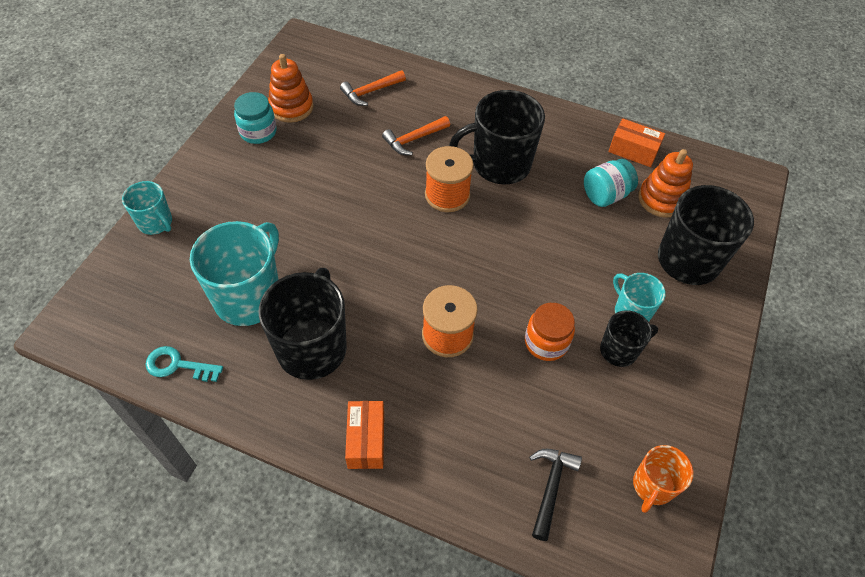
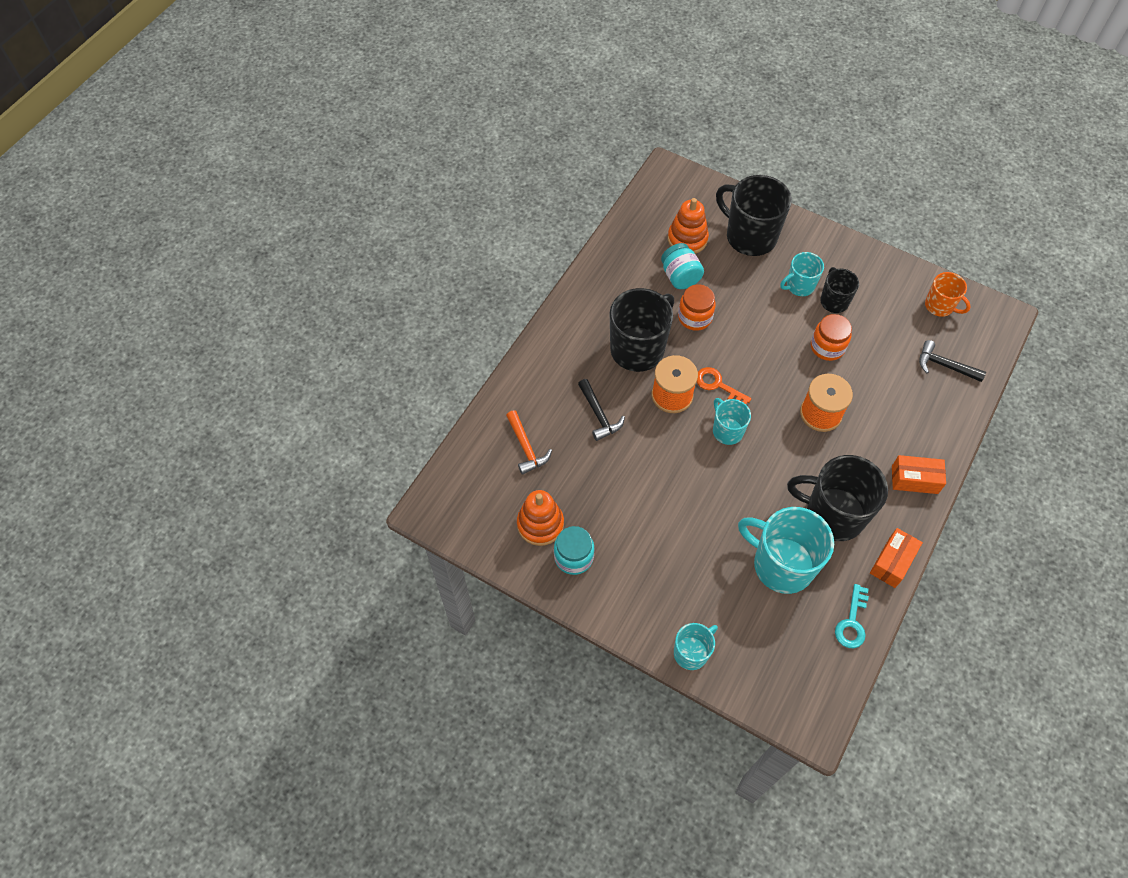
camera: 80 degrees left, 5 degrees up
orange hammer [382,116,450,155] -> black hammer [578,379,625,441]
black mug [449,90,545,184] -> black mug turned 135 degrees counterclockwise [610,288,674,372]
orange box [609,118,665,167] -> orange box moved to [870,528,923,588]
none -> orange jar [678,284,716,331]
none -> orange key [697,367,751,404]
none -> turquoise mug [713,398,751,445]

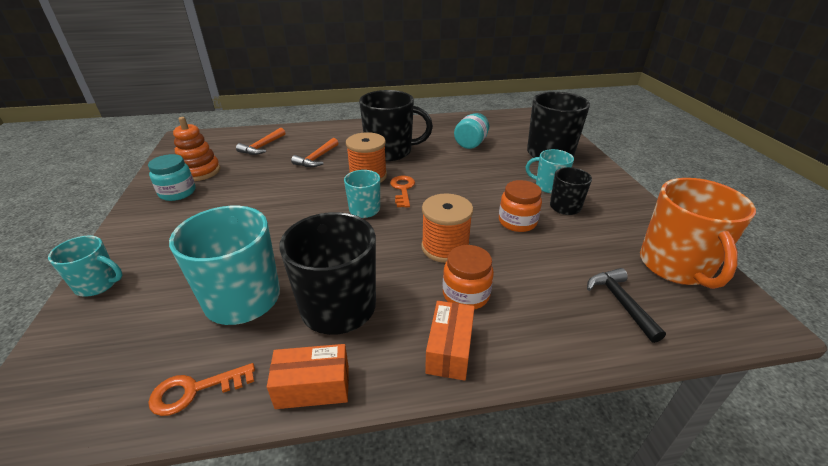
camera: 50 degrees right, 25 degrees down
black hammer [578,379,625,441] -> orange hammer [291,138,338,167]
orange stacking toy [668,198,709,254] -> none
orange jar [678,284,716,331] -> orange jar moved to [443,245,494,310]
turquoise key [835,584,869,648] -> orange key [148,363,255,416]
orange box [892,455,946,494] -> orange box turned 45 degrees clockwise [425,301,475,381]
orange mug [925,272,971,317] -> orange mug [640,178,756,289], size x1.83

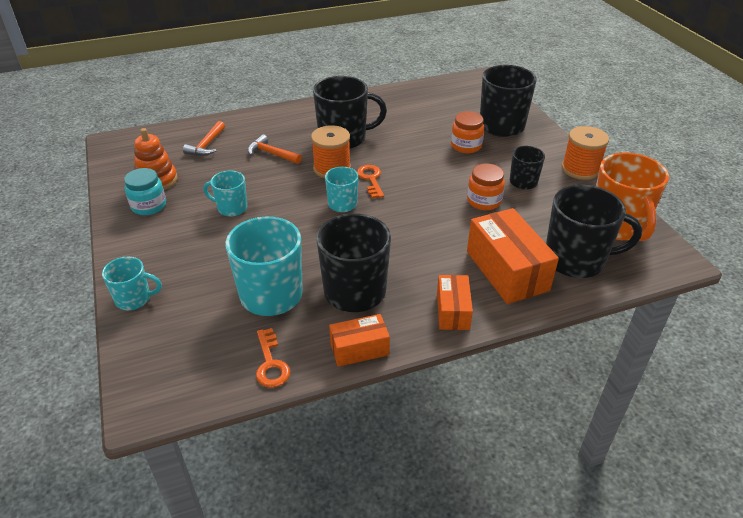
camera: 10 degrees left, 5 degrees up
orange key [148,363,255,416] -> orange key turned 75 degrees counterclockwise [256,328,290,388]
orange hammer [291,138,338,167] -> orange hammer turned 105 degrees clockwise [248,134,302,164]
orange spool [421,193,473,263] -> orange spool moved to [562,126,609,180]
orange jar [443,245,494,310] -> orange jar moved to [451,111,484,153]
turquoise jar [454,113,489,149] -> none
turquoise mug [526,149,574,194] -> turquoise mug moved to [203,170,247,217]
black hammer [587,268,666,343] -> black mug [546,185,642,278]
none -> orange box [467,208,559,304]

